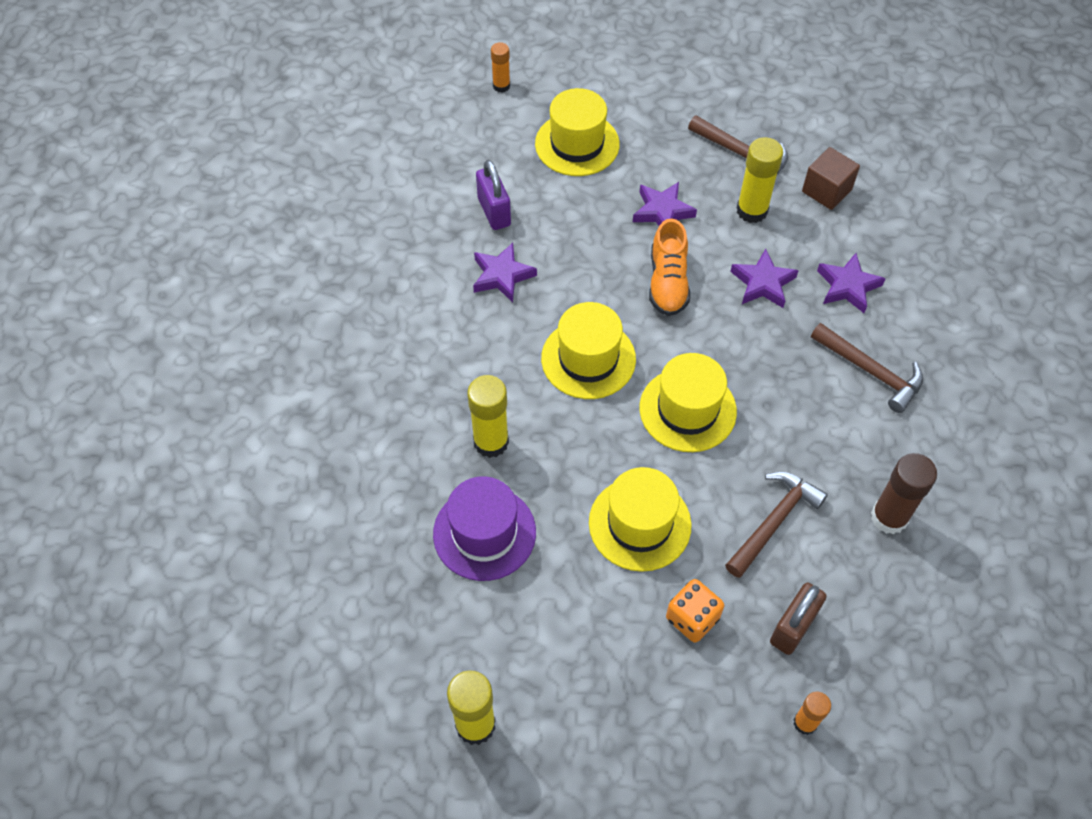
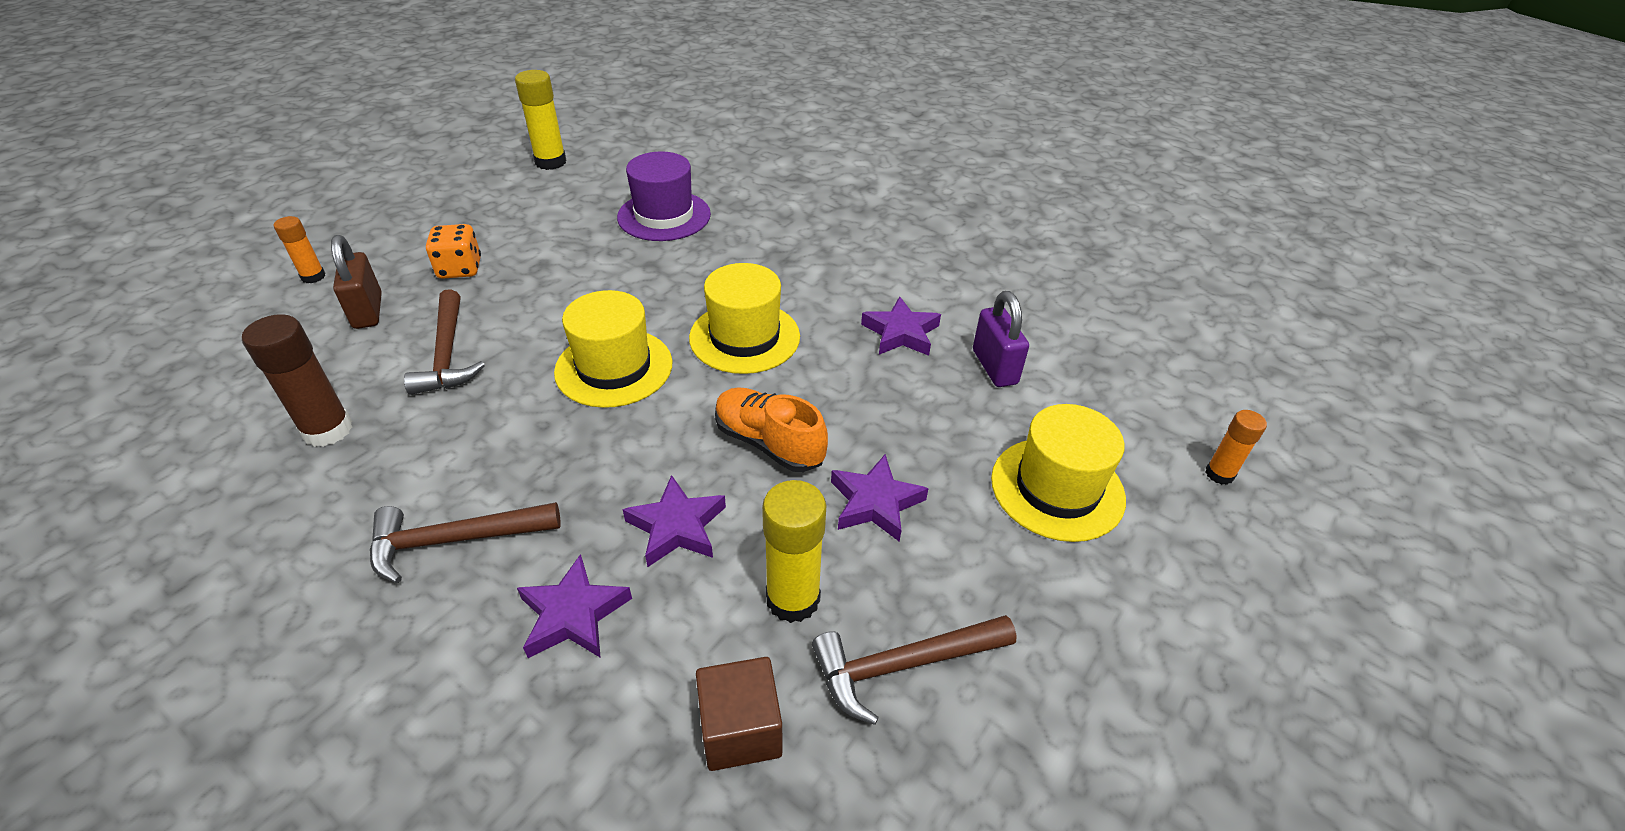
camera: 125 degrees right, 15 degrees down
yellow glue stick [467,375,509,458] -> none
purple padlock [476,160,511,230] -> purple padlock turned 60 degrees clockwise [973,291,1029,387]
yellow hat [589,467,692,572] -> none

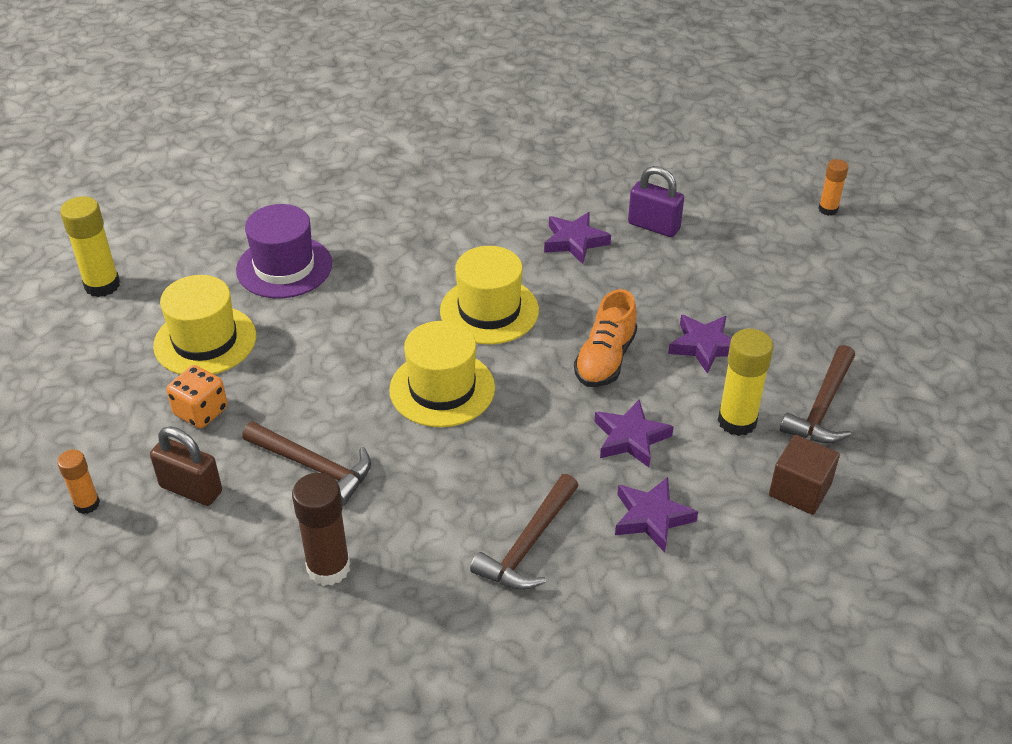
camera: 45 degrees left, 0 degrees up
orange shoe [715,387,828,472] -> orange shoe turned 60 degrees counterclockwise [574,289,637,387]
yellow hat [991,404,1126,542] -> yellow hat moved to [153,275,256,374]

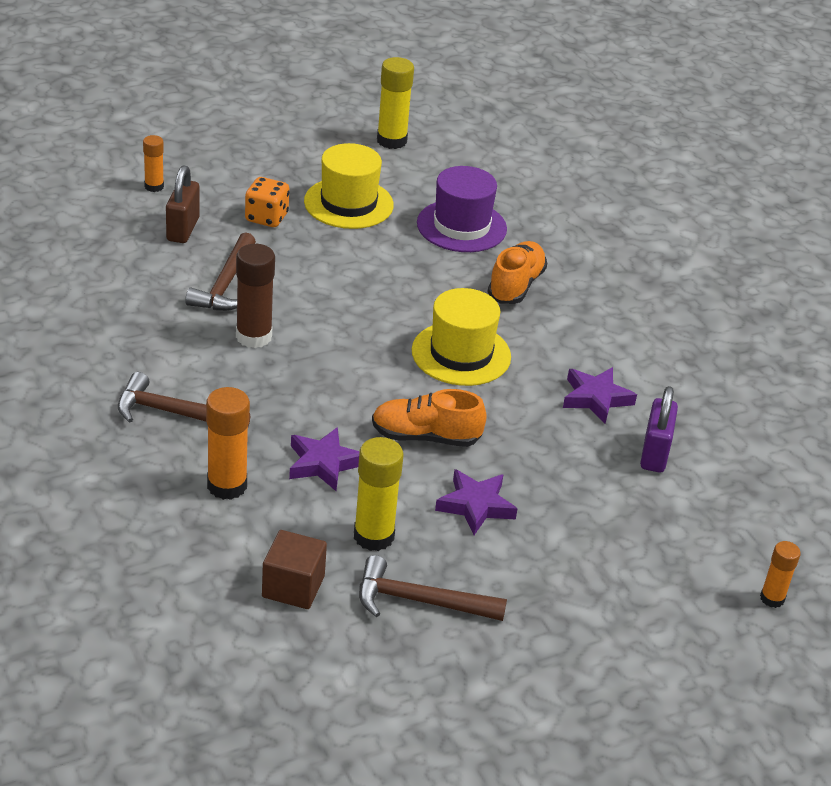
camera: 70 degrees right, 5 degrees down
brown glue stick [292,473,350,586] -> brown glue stick moved to [236,244,275,348]
yellow hat [389,321,495,427] -> none
purple star [615,477,698,552] -> orange glue stick [206,387,250,500]
none -> orange shoe [488,241,547,304]

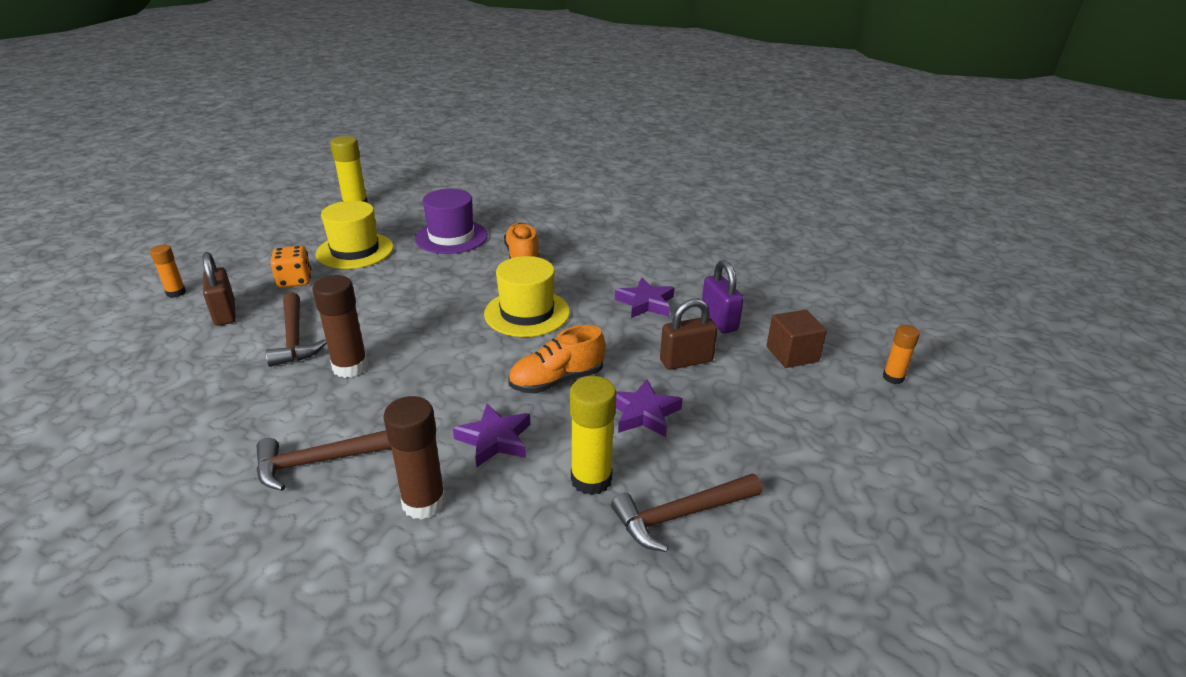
camera: 30 degrees left, 5 degrees down
orange glue stick [206,387,250,500] -> brown glue stick [383,396,446,520]
brown cube [262,530,327,609] -> brown cube moved to [766,310,827,368]
none -> brown padlock [660,299,718,370]

